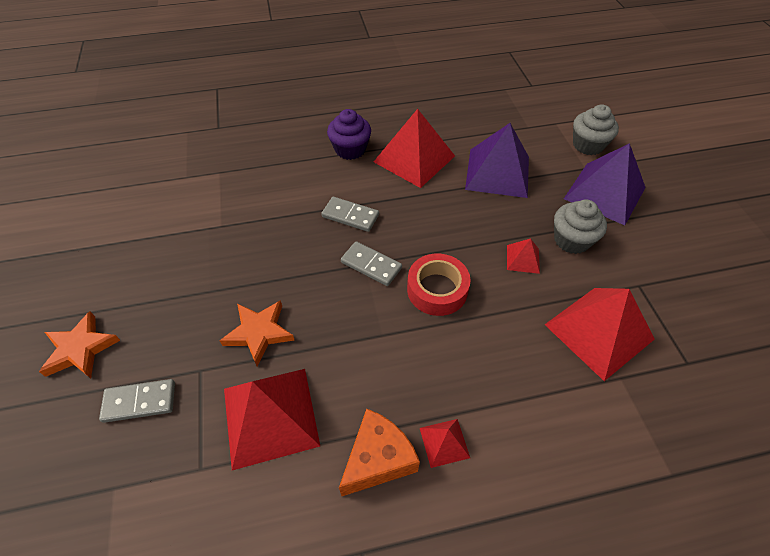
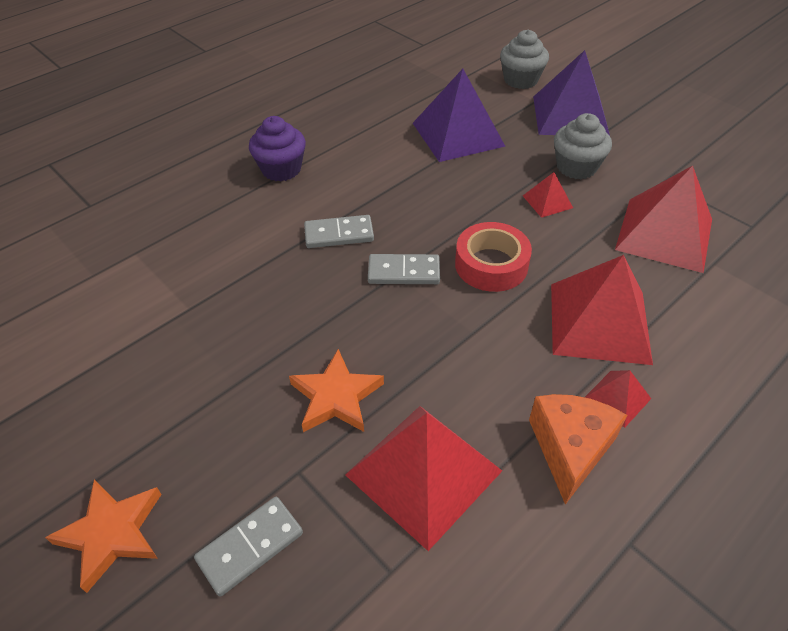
camera: 30 degrees left, 5 degrees down
red pyramid [374,109,455,188] -> red pyramid moved to [551,255,653,365]

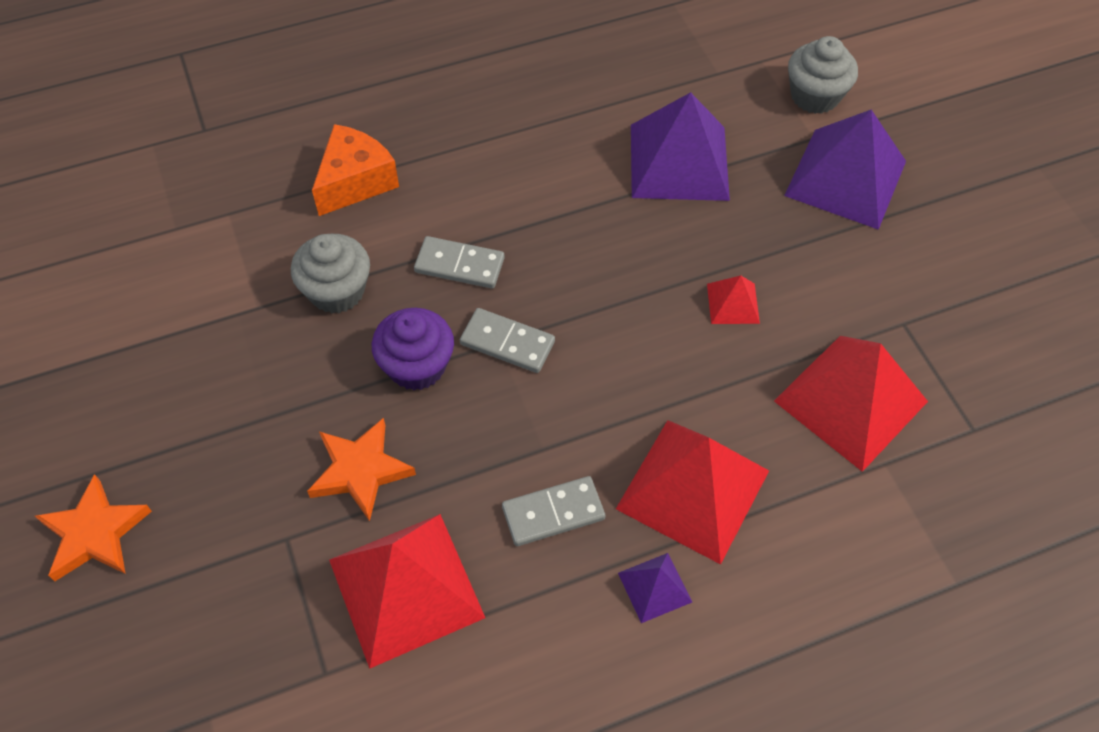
camera: 20 degrees right, 10 degrees up
grey domino [194,497,303,597] -> grey domino moved to [502,476,605,546]
purple cupcake [249,116,306,182] -> purple cupcake moved to [372,308,454,390]
red tape [455,222,532,292] -> none
orange cheese [529,394,628,505] -> orange cheese moved to [312,124,399,216]
grey cupcake [554,113,612,179] -> grey cupcake moved to [291,234,370,313]
red pyramid [585,370,651,428] -> purple pyramid [618,553,692,623]

